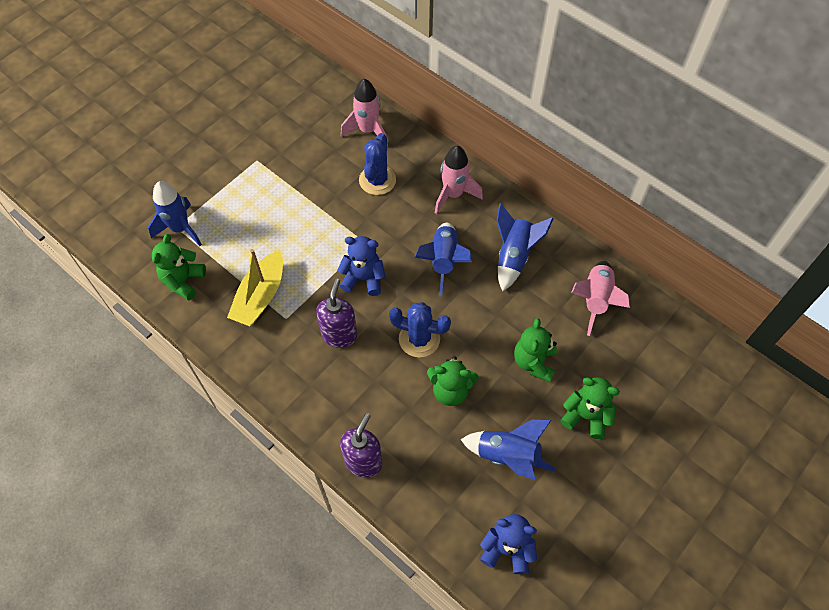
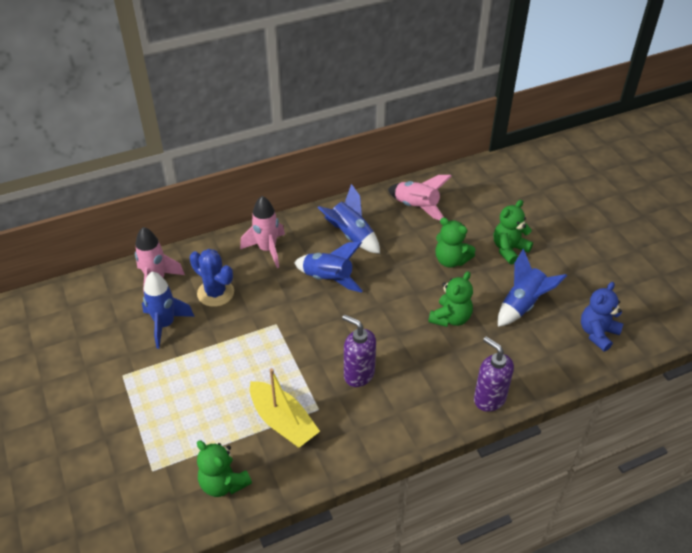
camera: 65 degrees left, 15 degrees down
blue rocket [148,181,202,246] -> blue rocket moved to [142,272,195,349]
blue teddy bear [337,236,385,296] -> none
blue cactus [389,302,451,357] -> none

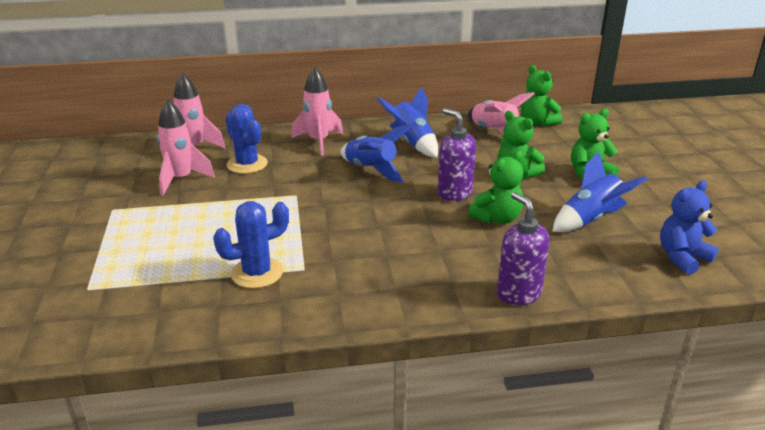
camera: 15 degrees right, 15 degrees down
blue rocket [142,272,195,349] -> pink rocket [157,100,215,196]
green teddy bear [197,440,252,497] -> green teddy bear moved to [521,65,563,126]
yellow boat [250,368,320,448] -> blue cactus [213,201,289,289]
purple soap dispenser [342,315,376,387] -> purple soap dispenser moved to [438,108,476,201]

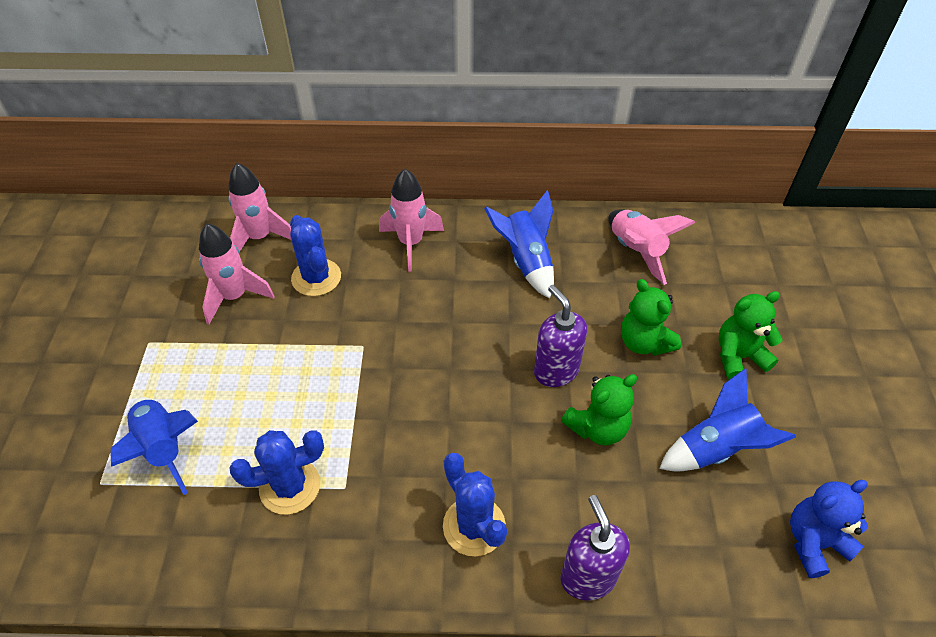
camera: 10 degrees right, 20 degrees up
blue rocket [340,124,412,183] -> blue rocket moved to [110,397,198,495]
green teddy bear [521,65,563,126] -> none
none -> blue cactus [443,453,507,556]

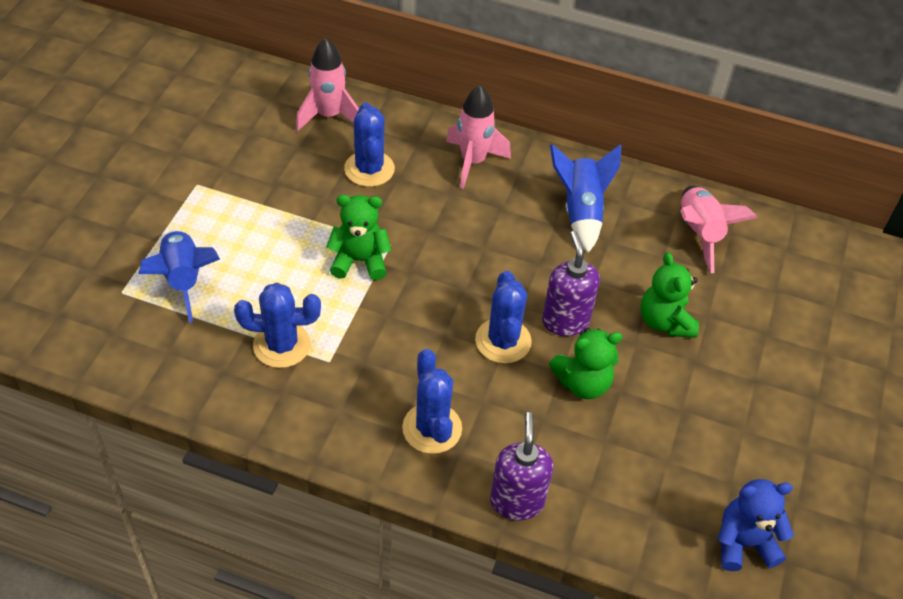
camera: 15 degrees right, 0 degrees up
pink rocket [199,223,275,324] -> none
blue rocket [659,368,796,472] -> none
green teddy bear [719,291,783,380] -> green teddy bear moved to [326,195,392,280]
none -> blue cactus [475,271,532,364]

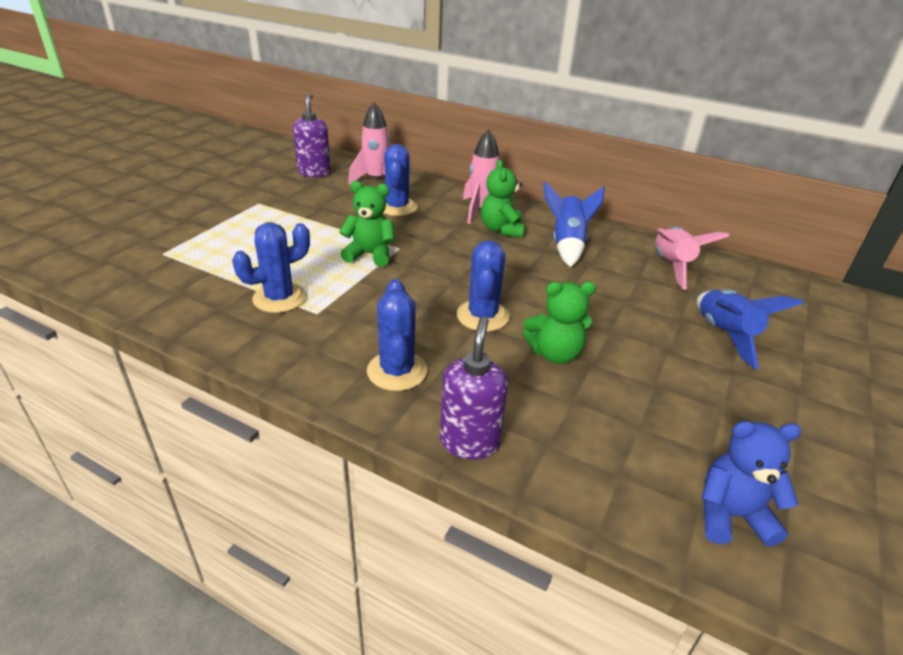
camera: 10 degrees right, 15 degrees down
blue rocket [139,229,220,323] -> blue rocket moved to [697,289,804,369]
blue cactus [234,283,321,368] -> blue cactus turned 45 degrees counterclockwise [232,222,310,313]
purple soap dispenser [542,231,600,336] -> purple soap dispenser moved to [293,94,331,178]
green teddy bear [641,252,699,338] -> green teddy bear moved to [481,160,525,238]

